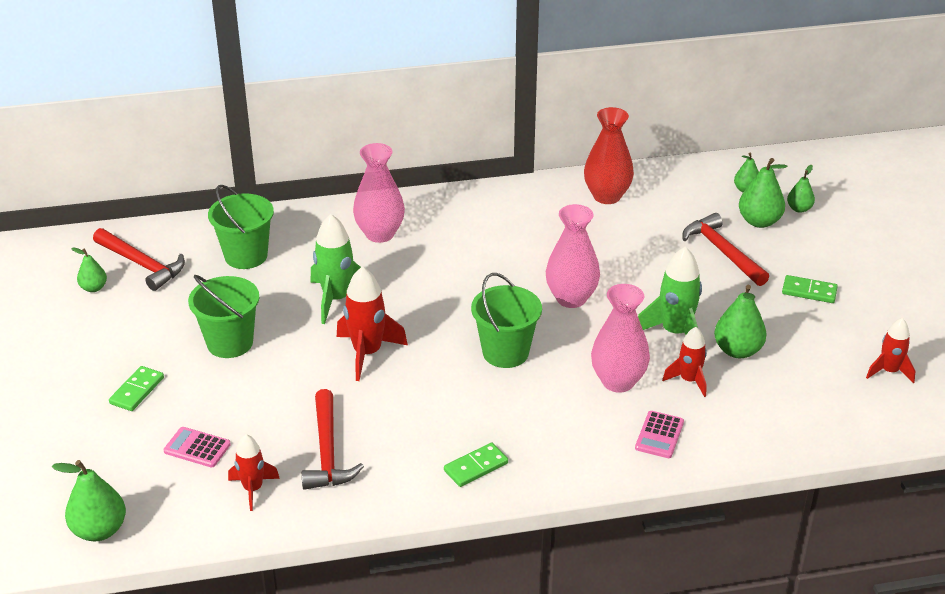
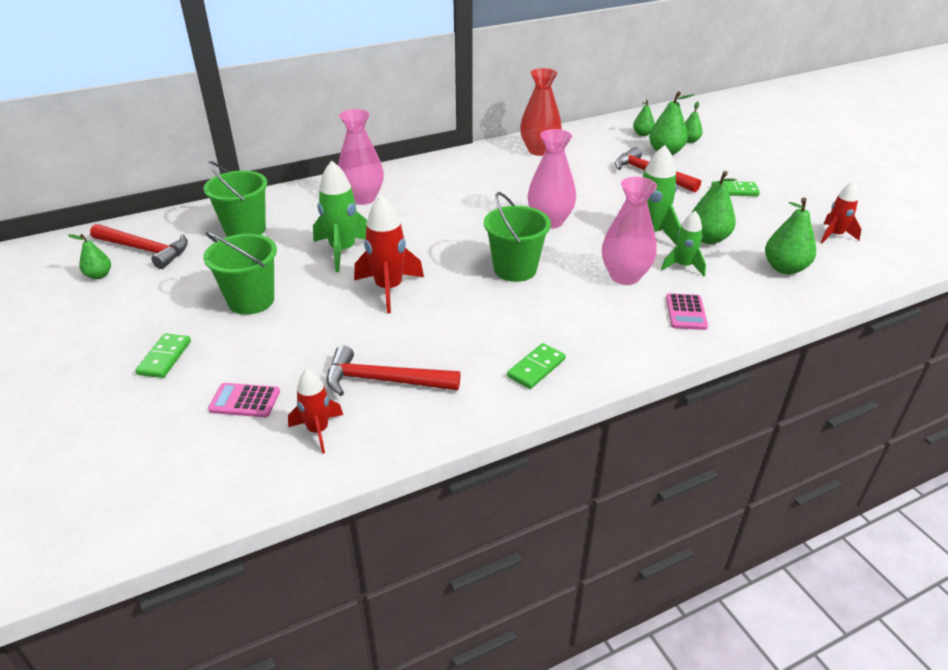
camera: 15 degrees left, 0 degrees up
green pear [52,460,126,541] -> green pear moved to [765,198,816,274]
red hammer [302,389,364,490] -> red hammer turned 120 degrees clockwise [327,345,461,396]
red rocket [662,327,707,397] -> green rocket [661,211,706,276]

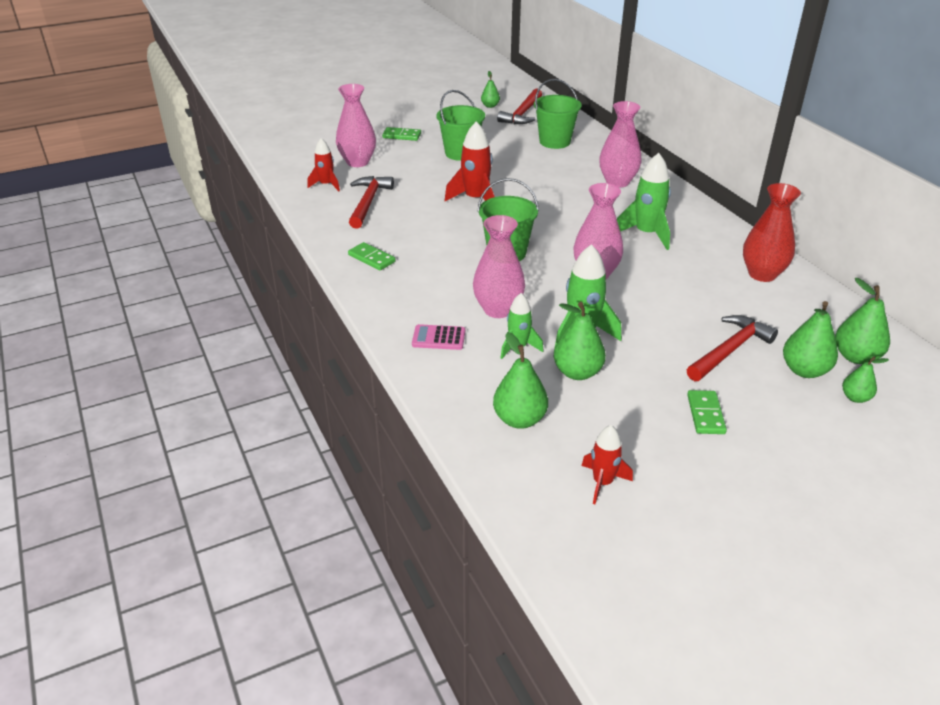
camera: 90 degrees right, 0 degrees up
pink calculator [208,383,280,417] -> pink vase [336,84,376,167]
green rocket [313,161,367,272] -> green rocket moved to [617,153,671,250]
green pear [633,100,655,136] -> green pear [835,278,890,364], size x1.67

